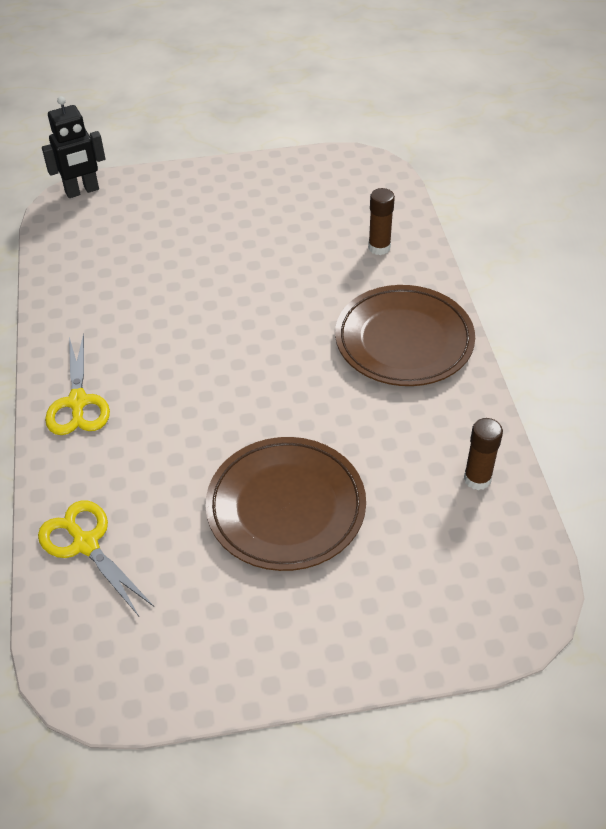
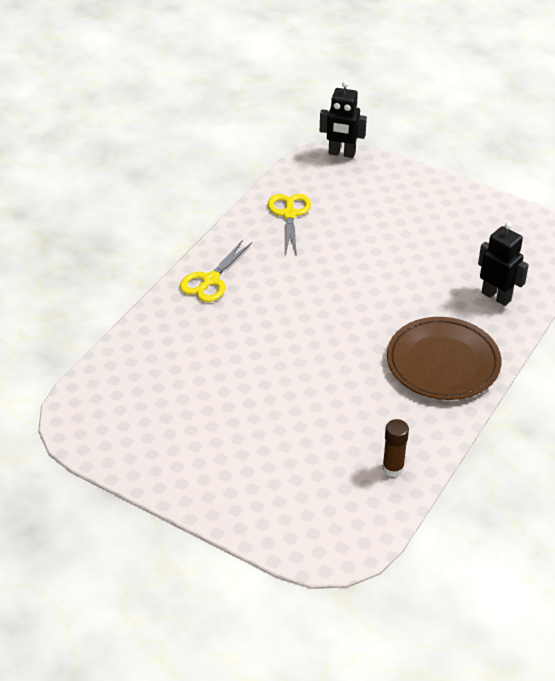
camera: 40 degrees right, 5 degrees down
yellow scissors [38,500,154,616] -> yellow scissors moved to [268,194,311,255]
brown plate [206,437,366,571] -> none
brown glue stick [368,188,395,255] -> black robot [478,222,529,306]

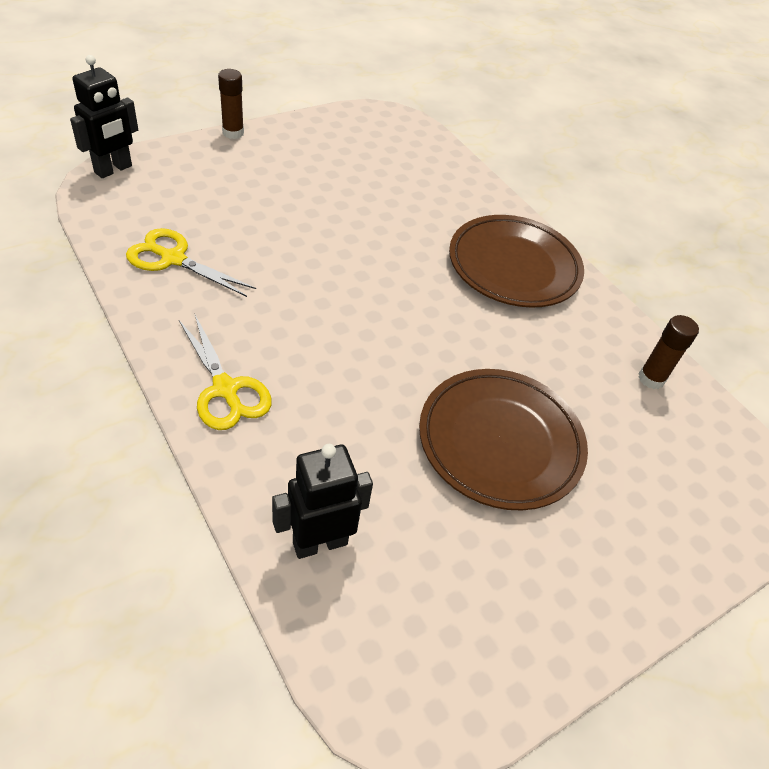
camera: 70 degrees left, 5 degrees up
black robot [478,222,529,306] -> black robot moved to [272,444,373,559]
none -> brown glue stick [218,69,244,139]
none -> brown plate [419,369,588,510]

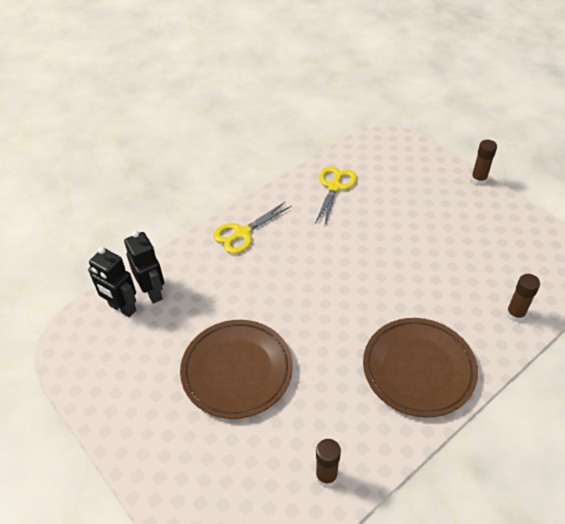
camera: 90 degrees right, 0 degrees up
black robot [70,55,138,178] -> black robot moved to [88,247,136,317]
none -> brown glue stick [506,274,540,322]

